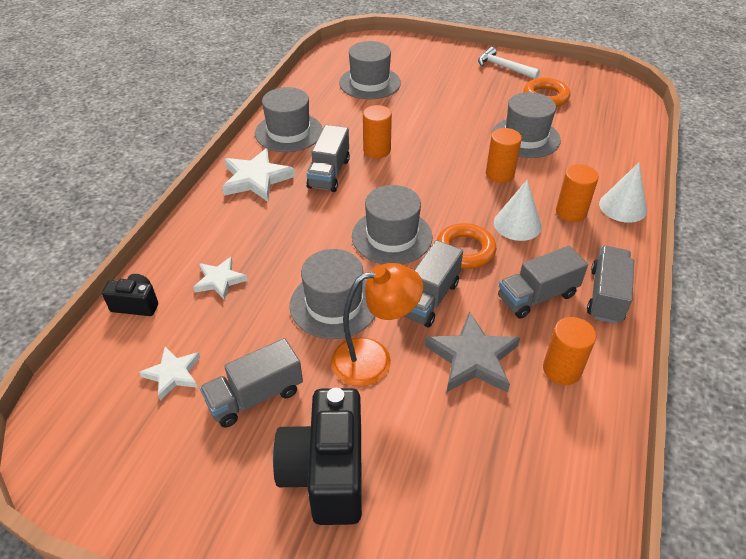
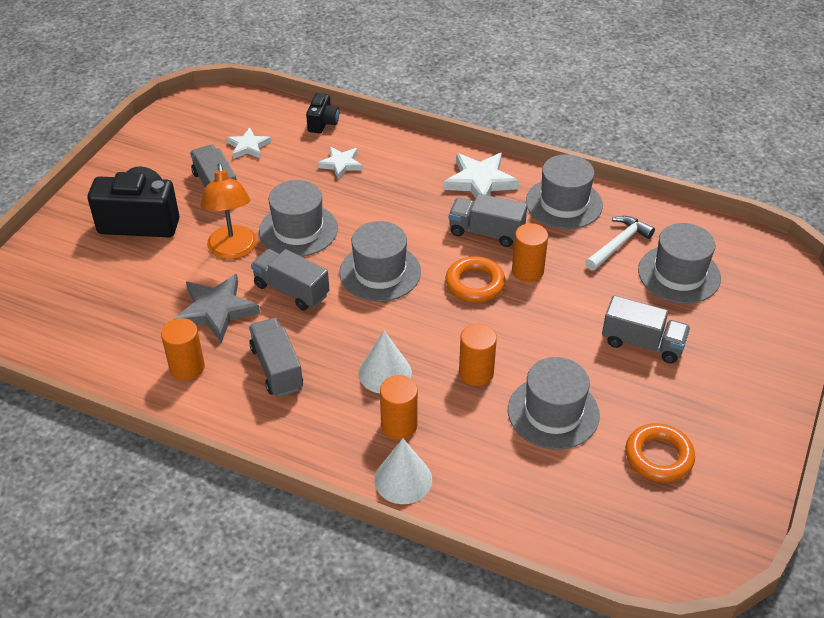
camera: 95 degrees right, 0 degrees up
orange ring [437,223,496,269] -> orange ring moved to [445,256,506,303]
white hammer [478,47,540,79] -> white hammer moved to [585,216,655,271]
grey truck [587,246,634,324] -> grey truck moved to [602,295,690,363]

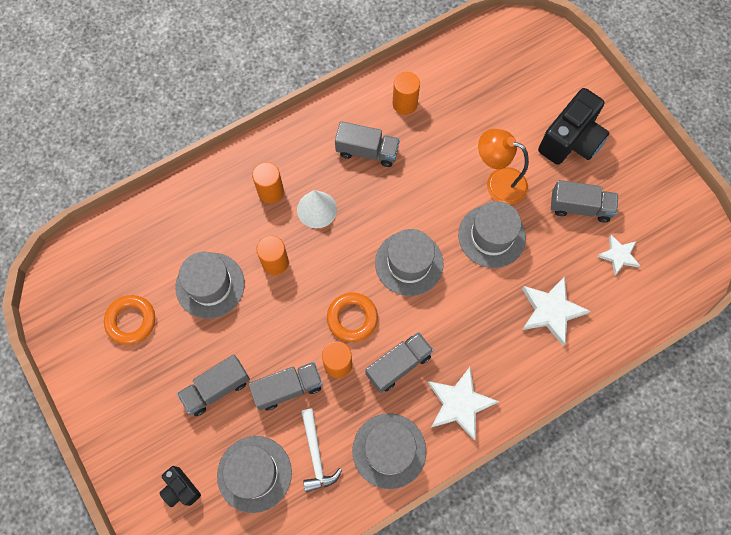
camera: 125 degrees right, 25 degrees up
grey star [174,274,260,343] -> none
grey truck [251,249,329,311] -> grey truck moved to [248,362,322,410]
black camera [306,93,339,134] -> black camera moved to [160,466,201,507]
white star [317,147,363,180] -> white star [522,276,590,345], size x1.62
white cone [374,438,432,504] -> none

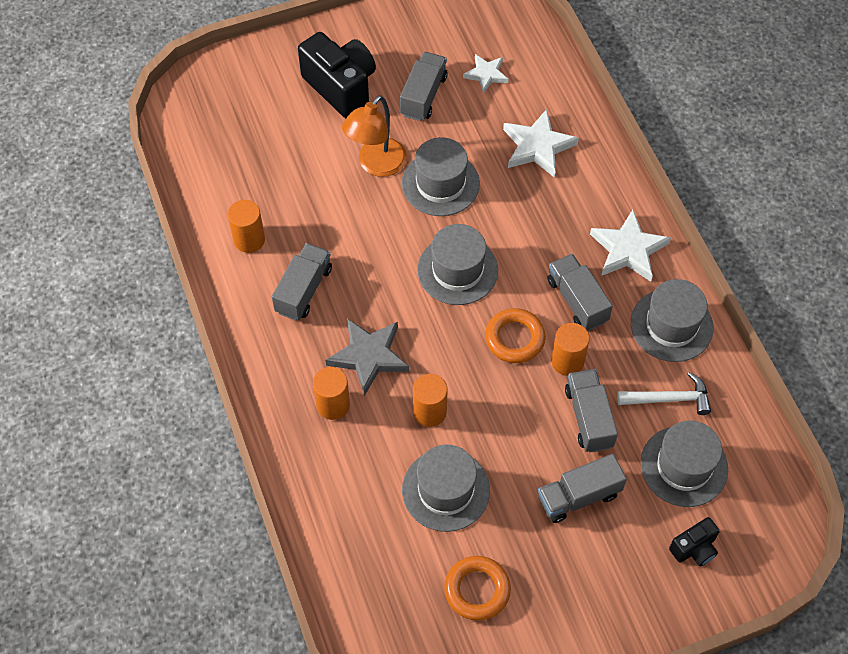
camera: 80 degrees left, 10 degrees down
grey truck [177,355,250,416] -> grey truck turned 90 degrees clockwise [538,454,627,523]
white cone [297,190,337,228] -> grey star [326,318,409,396]

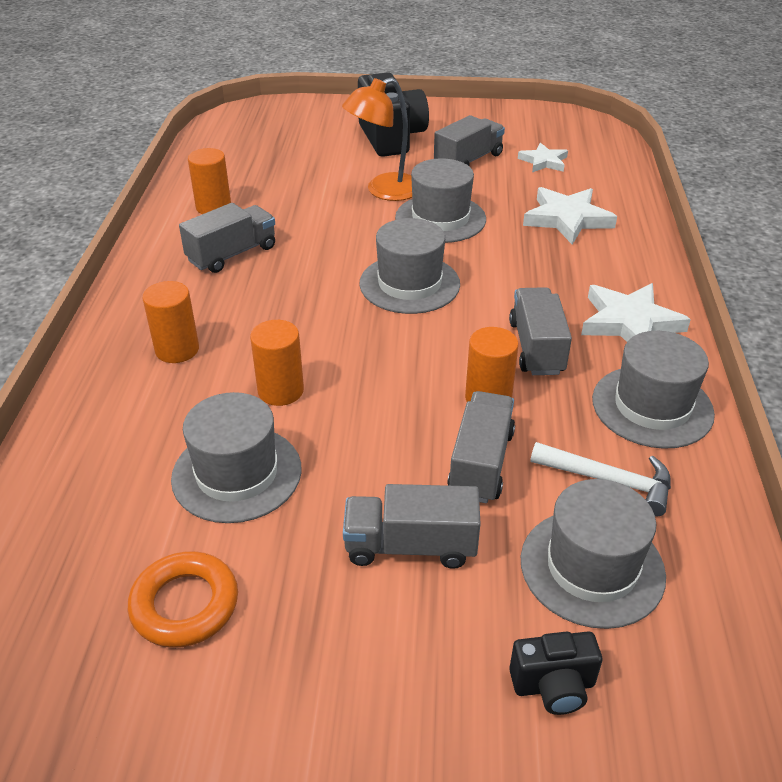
camera: 25 degrees right, 20 degrees down
grey star [326,318,409,396] -> none
orange ring [485,308,546,363] -> none

